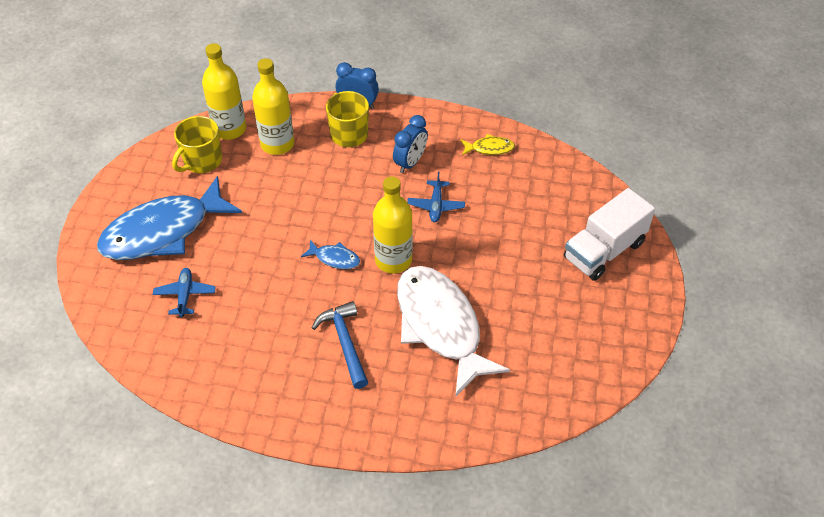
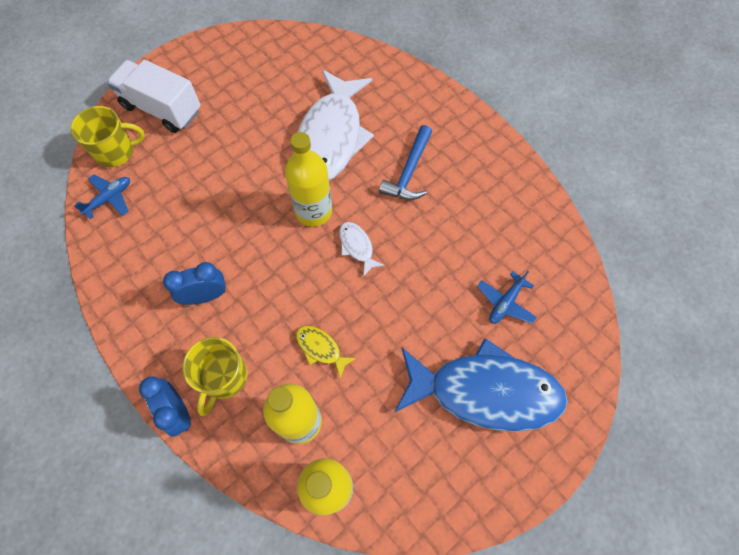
camera: 140 degrees left, 15 degrees up
yellow mug [172,116,222,173] -> yellow mug moved to [71,106,145,167]
blue fish [301,240,360,269] -> white fish [339,222,384,277]
blue plane [407,171,465,222] -> blue plane moved to [74,175,130,219]
yellow fish [461,134,515,155] -> yellow fish moved to [296,326,357,379]
white truck [564,188,655,281] -> white truck turned 150 degrees counterclockwise [107,60,201,133]

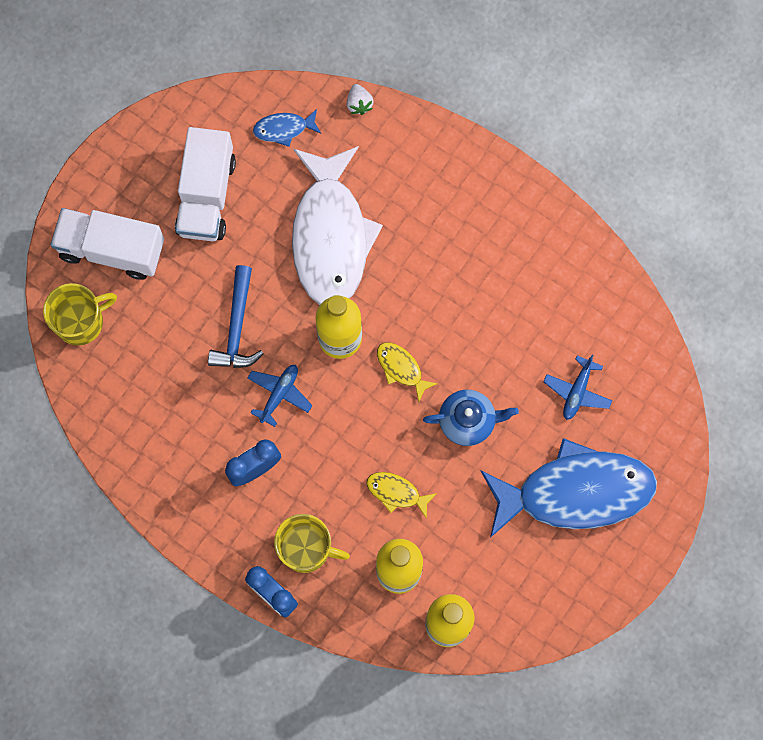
camera: 15 degrees left, 10 degrees up
blue plane [74,175,130,219] -> blue plane moved to [248,365,313,427]
yellow mug [182,337,247,416] -> yellow mug turned 75 degrees counterclockwise [274,514,350,573]
white fish [339,222,384,277] -> yellow fish [377,342,438,401]
blue hammer [379,125,432,200] -> blue hammer moved to [208,265,264,368]
none -> white truck [175,127,236,241]
none -> blue fish [253,109,321,147]
none -> white strawberry [347,84,374,115]
none -> blue teapot [423,390,519,446]

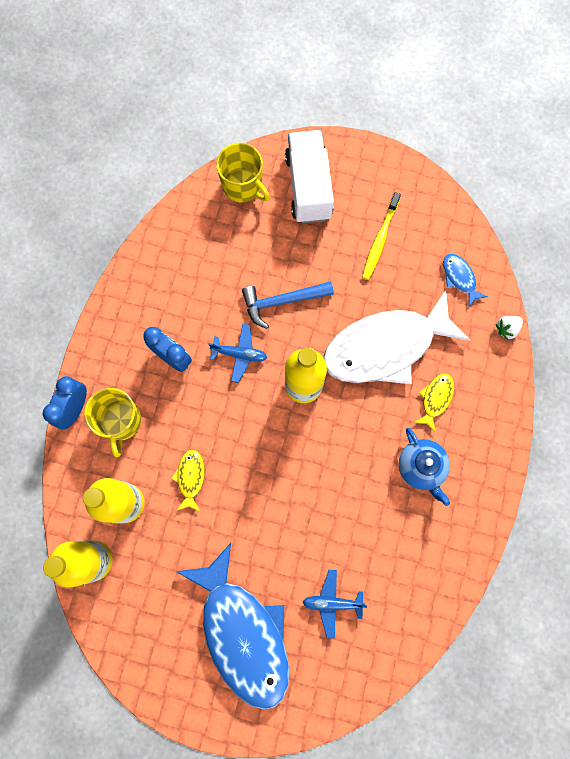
camera: 70 degrees right, 0 degrees up
white truck [175,127,236,241] -> yellow toothbrush [362,192,401,280]
yellow fish [377,342,438,401] -> yellow fish moved to [414,373,454,433]
blue teapot [423,390,519,446] -> blue teapot moved to [399,428,450,506]

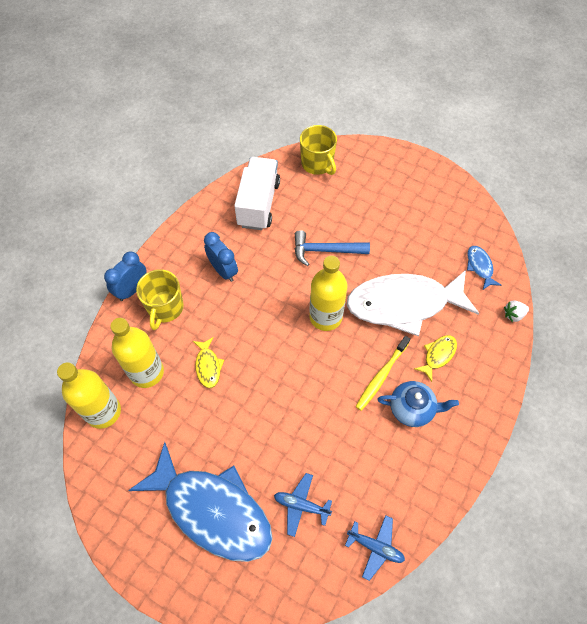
camera: 15 degrees right, 15 degrees down
yellow fish [171,449,205,512] -> yellow fish turned 150 degrees clockwise [193,337,224,388]
blue fish [176,543,289,710] -> blue fish turned 45 degrees counterclockwise [128,442,273,562]
blue plane [208,324,267,383] -> blue plane moved to [345,515,405,581]
white truck [285,130,334,223] -> white truck moved to [234,157,280,230]
yellow toothbrush [362,192,401,280] -> yellow toothbrush moved to [356,336,410,411]
blue teapot [399,428,450,506] -> blue teapot turned 75 degrees counterclockwise [377,381,459,427]

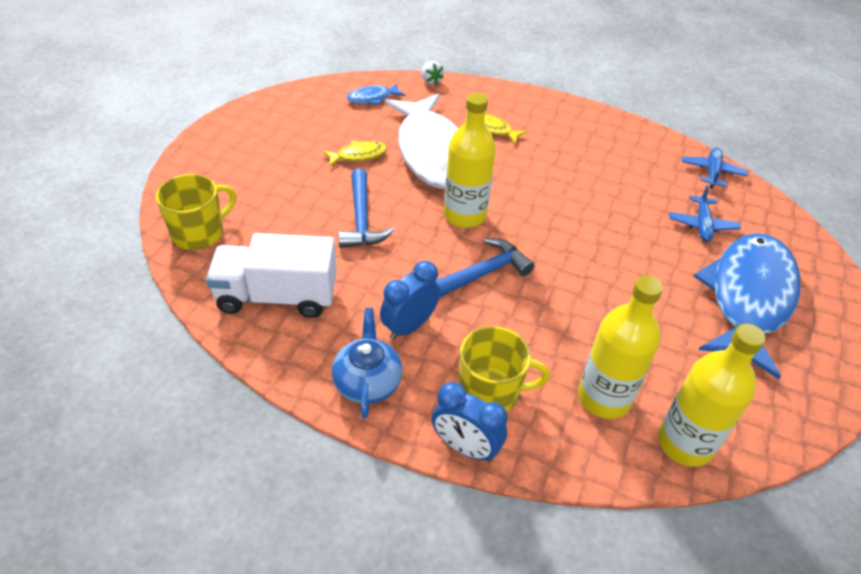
camera: 100 degrees left, 15 degrees down
yellow fish [193,337,224,388] -> yellow fish moved to [323,141,387,167]
yellow toothbrush [356,336,410,411] -> none
blue teapot [377,381,459,427] -> blue teapot moved to [332,308,402,418]
none -> blue hammer [436,238,534,298]

